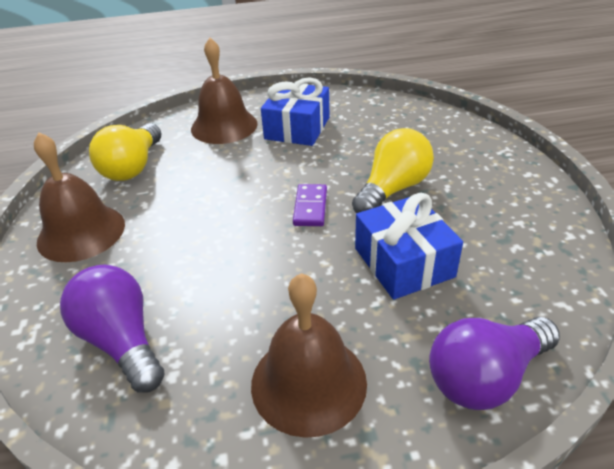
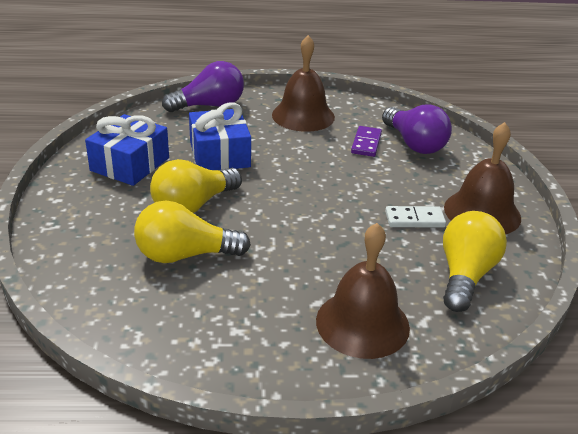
camera: 175 degrees left, 5 degrees down
blue gift [261,77,329,146] -> blue gift moved to [85,114,169,186]
purple domino [293,184,327,226] -> purple domino moved to [351,126,382,157]
none -> yellow light bulb [134,200,251,263]
none -> white domino [385,206,446,228]

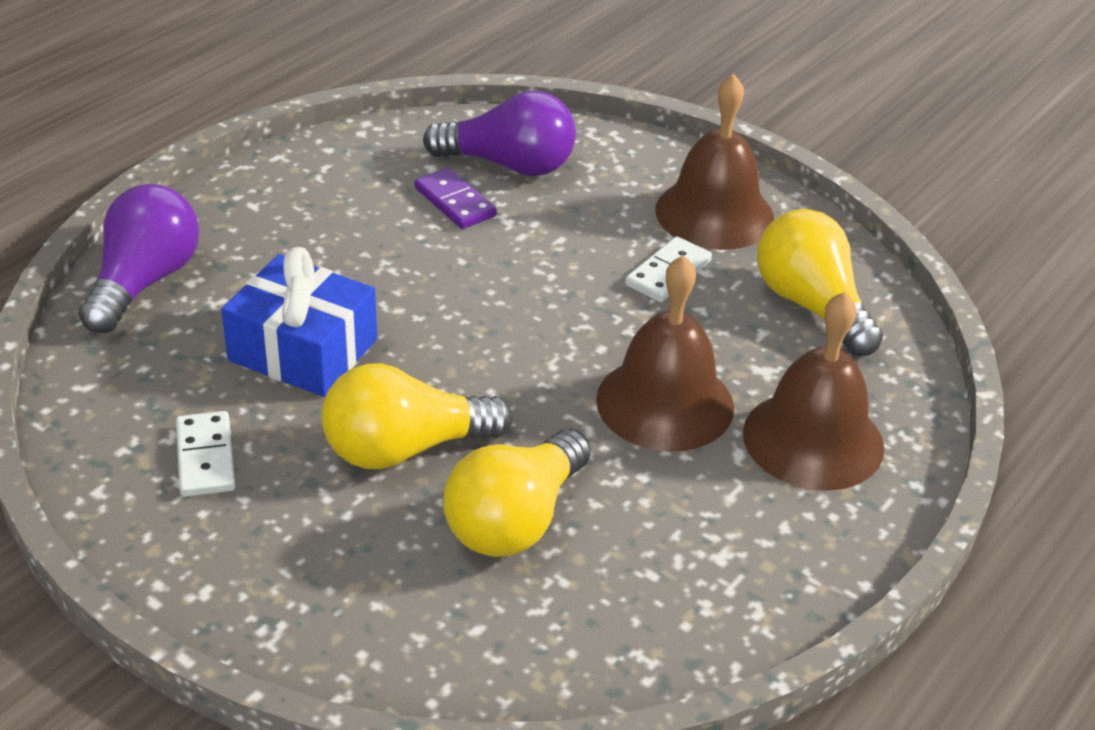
camera: 50 degrees left, 5 degrees up
blue gift [85,114,169,186] -> white domino [176,411,235,497]
yellow light bulb [150,159,242,213] -> yellow light bulb turned 75 degrees clockwise [321,363,512,469]
brown bell [272,35,335,132] -> brown bell moved to [596,255,734,452]

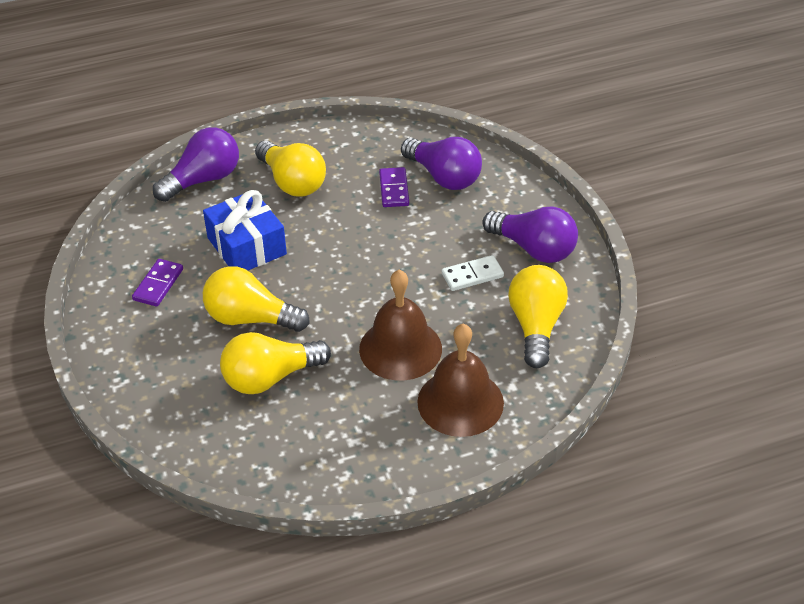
camera: 35 degrees right, 5 degrees up
white domino [176,411,235,497] -> purple domino [132,259,183,307]
brown bell [655,74,774,250] -> purple light bulb [482,206,578,263]
none -> yellow light bulb [255,140,326,197]

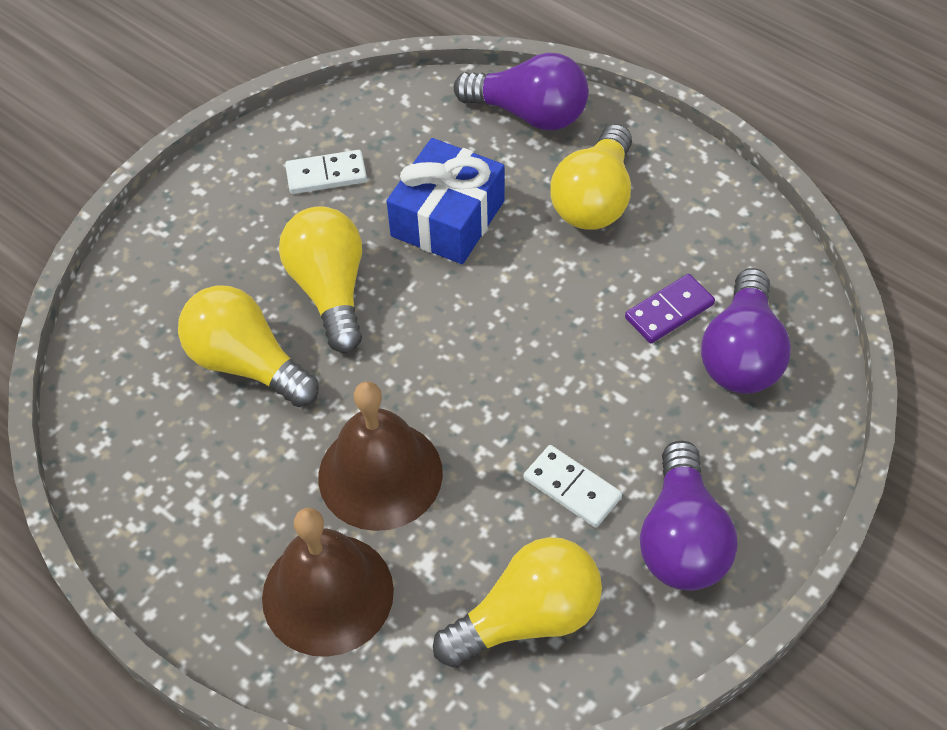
camera: 60 degrees right, 10 degrees up
purple domino [132,259,183,307] -> white domino [285,150,367,194]

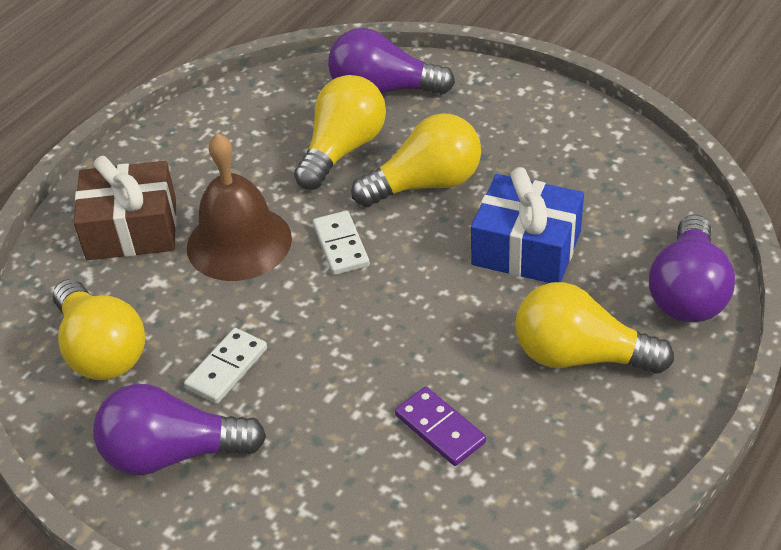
camera: 85 degrees right, 10 degrees down
brown bell [262,508,394,657] -> brown gift [73,156,176,260]
white domino [285,150,367,194] -> white domino moved to [313,211,370,275]
purple light bulb [701,268,791,394] -> purple light bulb moved to [328,28,455,94]

